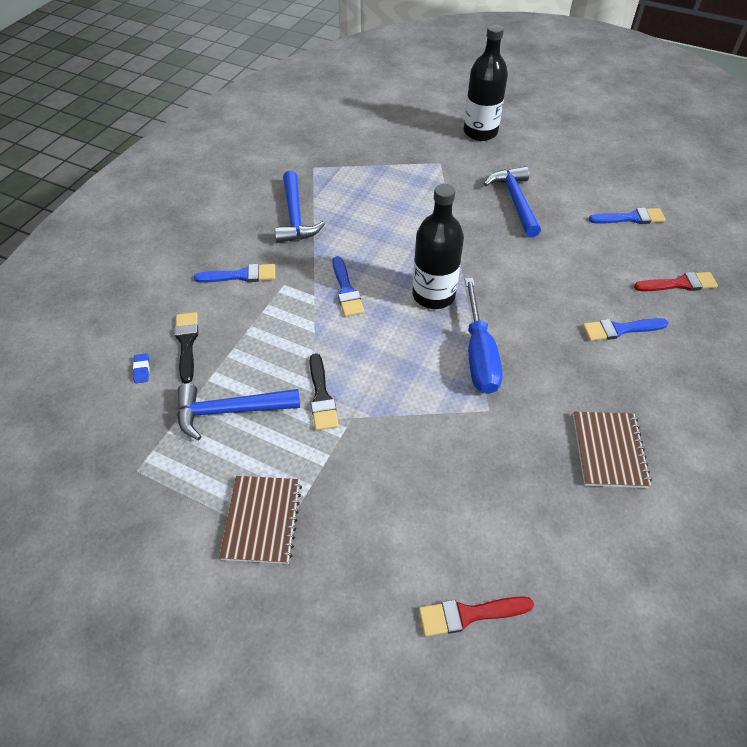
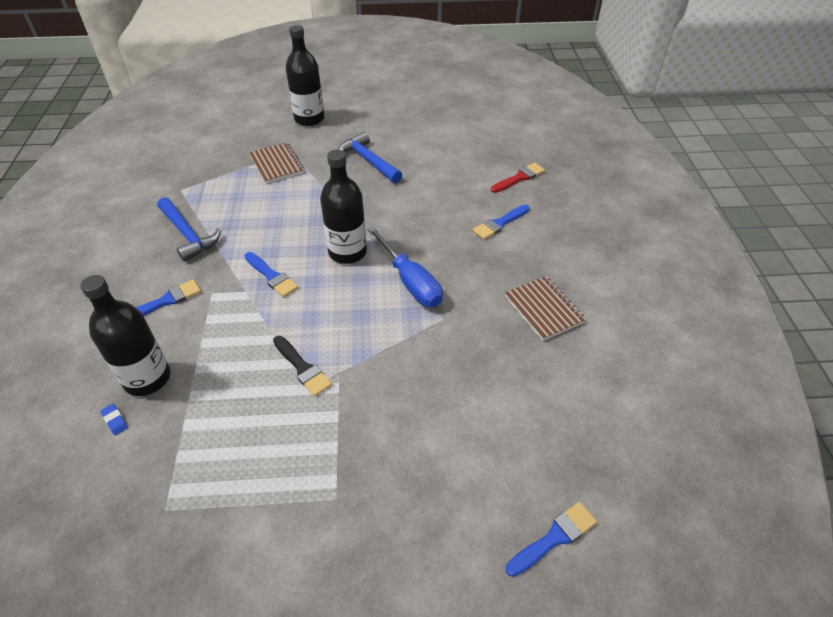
camera: 30 degrees left, 5 degrees down
black brush [175,312,198,383] -> black bottle [80,275,170,396]
blue hammer [177,383,300,440] -> none
brown notebook [219,476,302,564] -> brown notebook moved to [249,143,304,183]
red brush [419,596,534,637] -> none
blue brush [589,208,666,224] -> blue brush moved to [506,502,597,577]

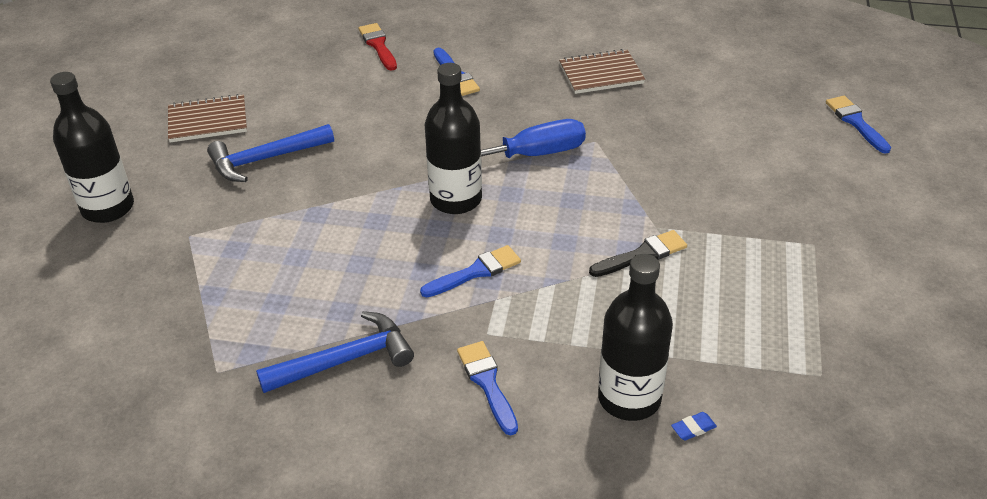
camera: 75 degrees left, 5 degrees down
brown notebook [249,143,304,183] -> brown notebook moved to [168,94,247,142]

